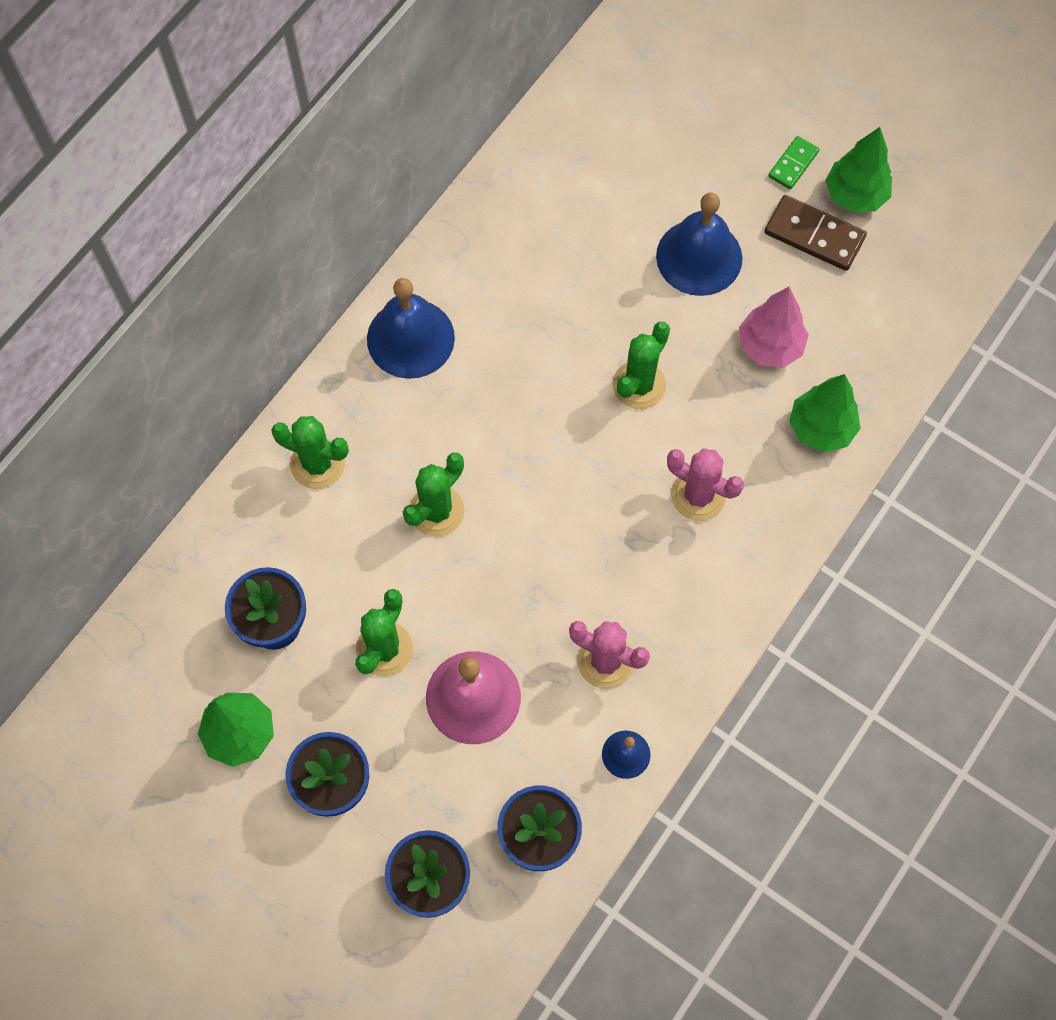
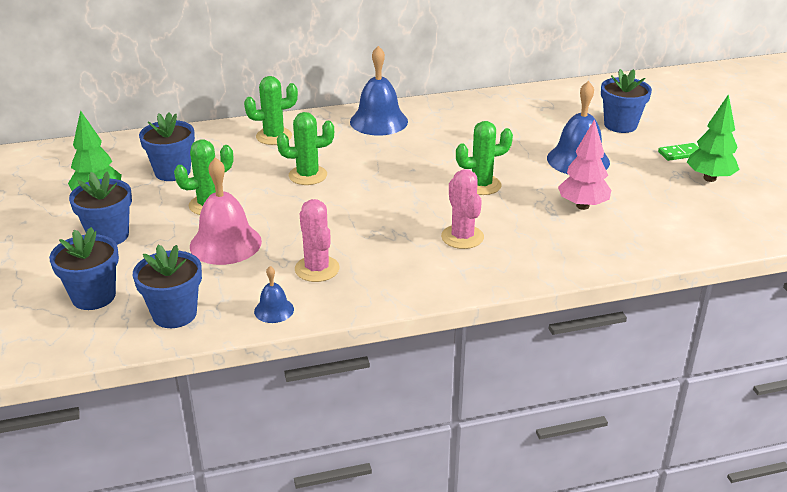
camera: 40 degrees right, 35 degrees down
green cactus [271,416,349,489] -> green cactus turned 75 degrees counterclockwise [244,76,298,145]
brown domino [764,195,867,271] -> none
green tree [789,374,861,453] -> none
none -> blue flower pot [601,69,652,133]

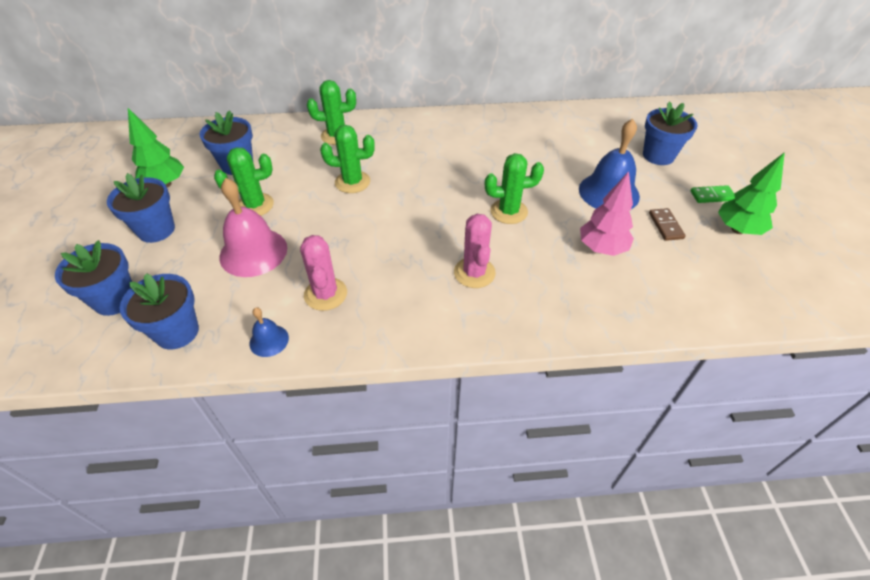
camera: 10 degrees right, 15 degrees up
blue bell [350,46,408,136] -> none
none -> brown domino [649,208,685,241]

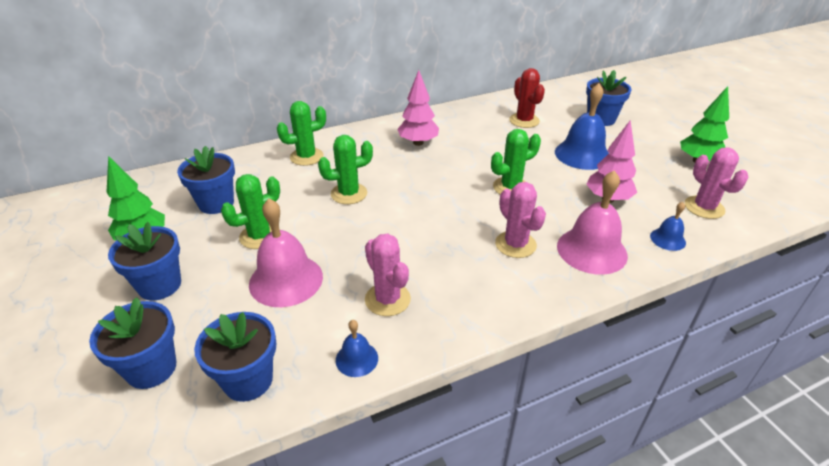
camera: 20 degrees left, 10 degrees down
brown domino [649,208,685,241] -> none
green domino [690,185,735,203] -> none
none -> pink tree [397,70,439,146]
none -> red cactus [509,68,545,128]
none -> pink bell [557,170,628,275]
none -> blue bell [650,202,686,251]
none -> pink cactus [685,148,748,219]

